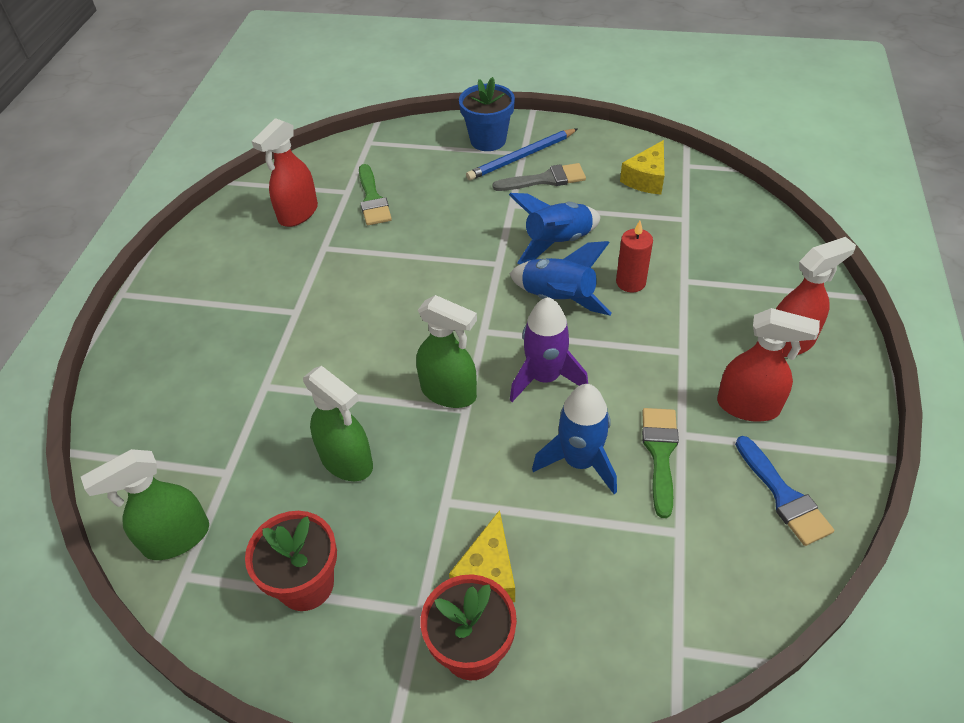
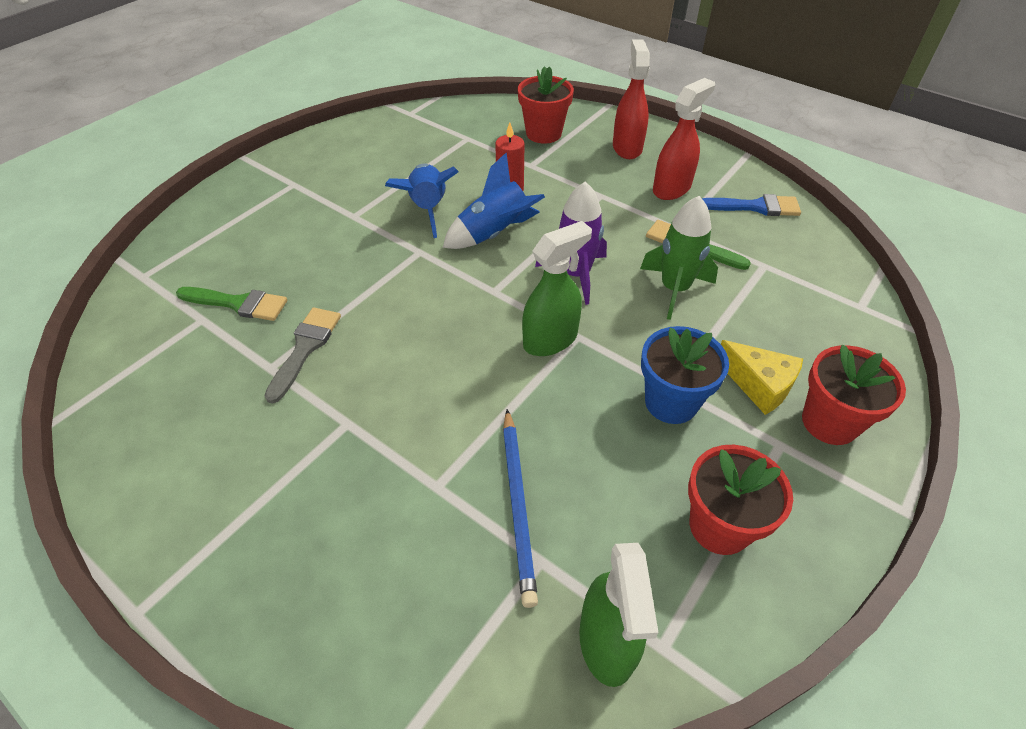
camera: 65 degrees left, 0 degrees up
red spray bottle [252,118,318,227] -> none
green spray bottle [303,366,373,481] -> none
blue flower pot [459,77,515,151] -> blue flower pot moved to [641,326,729,424]
blue pencil [466,129,577,181] -> blue pencil moved to [503,409,538,608]
grey brush [493,163,586,191] -> grey brush moved to [264,308,341,404]
blue rocket [532,384,617,494] -> green rocket [640,196,718,320]
yellow cheese [620,140,664,194] -> none
none -> red flower pot [518,66,574,144]

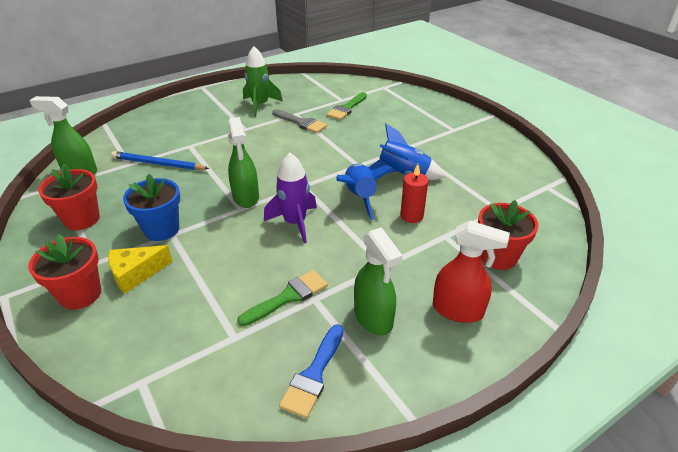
camera: 110 degrees right, 10 degrees down
green rocket [640,196,718,320] -> green rocket moved to [243,46,283,117]
red spray bottle [653,78,715,200] -> green spray bottle [354,227,403,336]

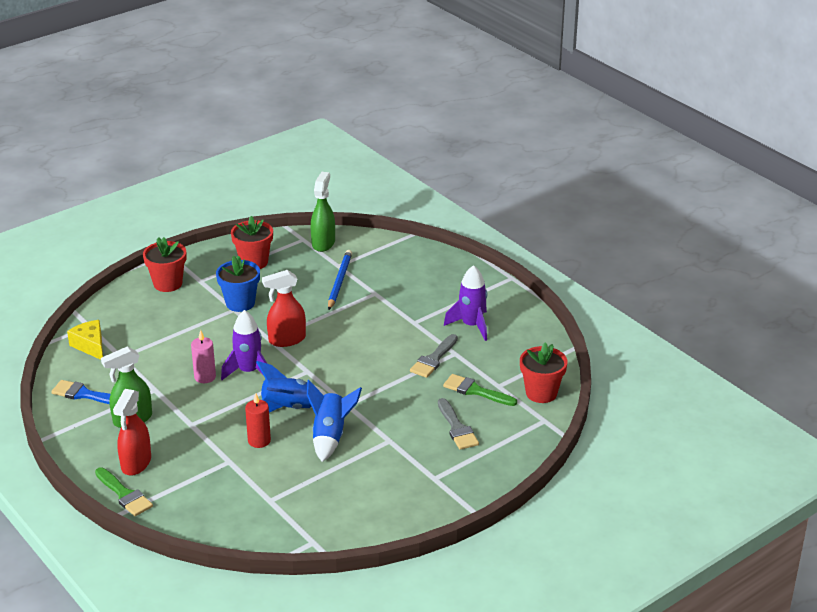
camera: 85 degrees right, 5 degrees down
yellow cheese [108,245,173,294] -> yellow cheese moved to [67,320,103,360]
green spray bottle [228,117,259,208] -> red spray bottle [262,270,306,347]
green brush [237,270,328,326] -> green brush moved to [95,467,153,516]
green rocket [243,46,283,117] -> purple rocket [444,265,487,341]
red flower pot [478,200,539,270] -> red flower pot moved to [520,342,567,403]
none -> pink candle [191,330,216,383]
none -> grey brush [438,398,479,450]

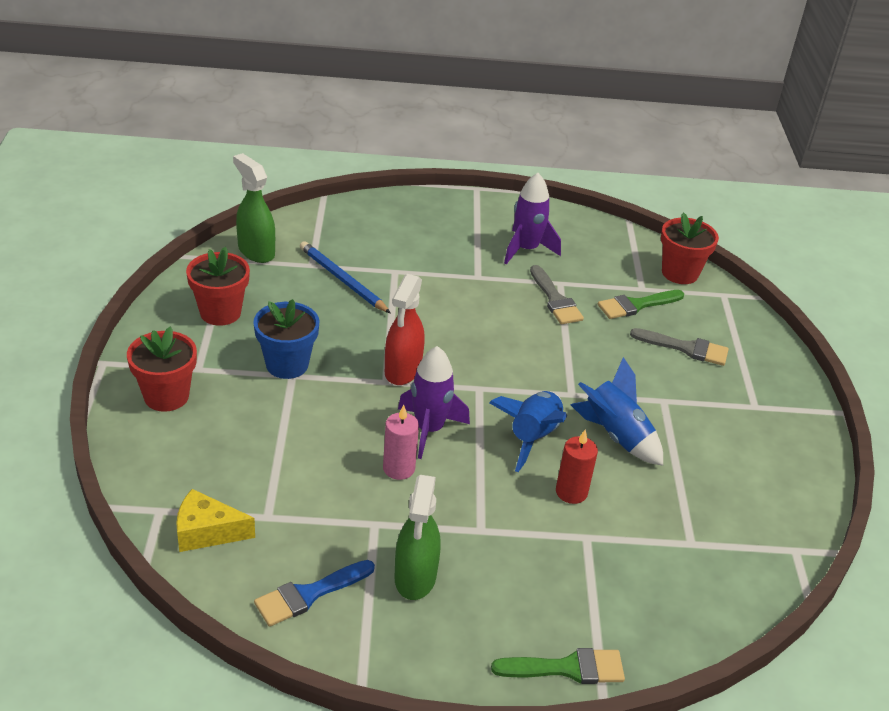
camera: 55 degrees left, 5 degrees up
red spray bottle [113,389,151,476] -> none

